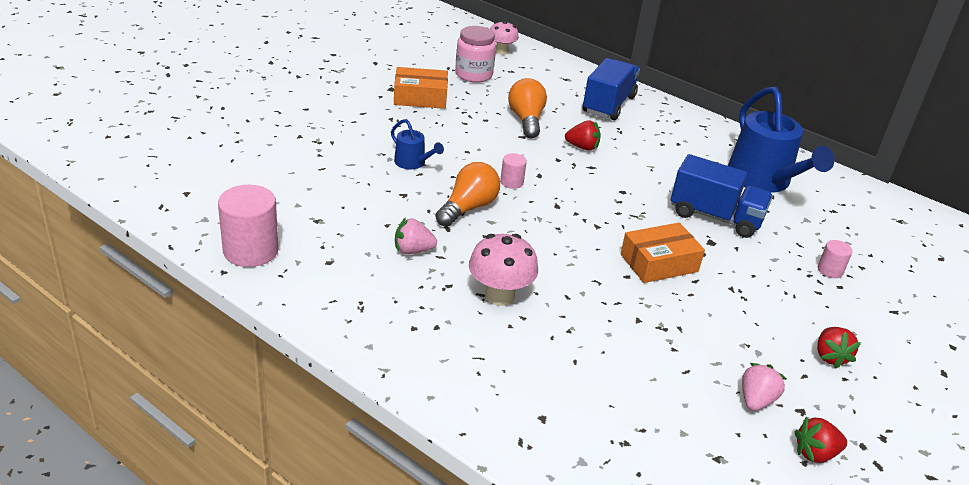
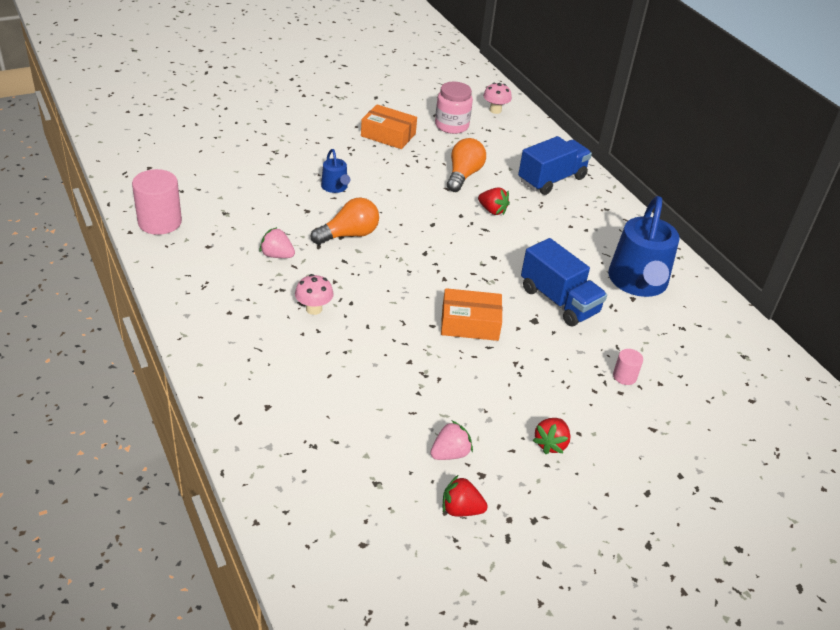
camera: 25 degrees right, 5 degrees up
pink mushroom [469,234,538,306] -> pink mushroom [295,274,334,315], size x0.66
pink cylinder [500,153,527,189] -> none

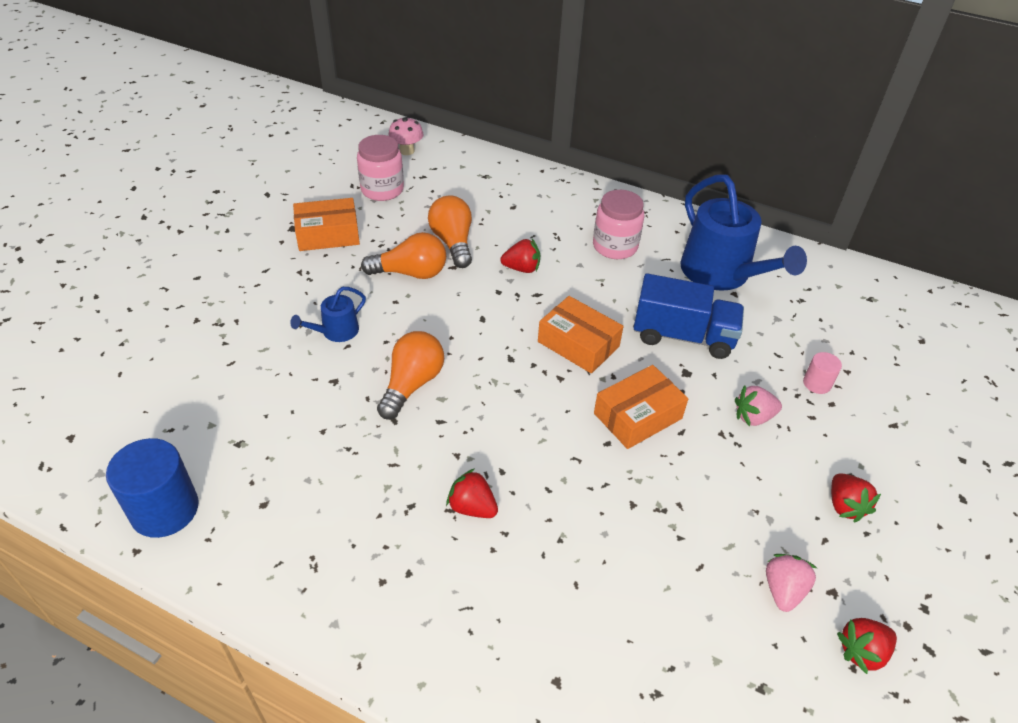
camera: 35 degrees left, 5 degrees up
pink cylinder [132,169,182,235] -> blue cylinder [106,438,199,538]
pink strawberry [259,227,295,258] -> pink strawberry moved to [735,385,782,426]
pink mushroom [295,274,334,315] -> red strawberry [446,468,498,518]
blue watering can [321,149,350,193] -> blue watering can turned 105 degrees clockwise [290,287,366,342]
blue truck [518,136,592,195] -> none
none -> orange light bulb [361,232,446,279]
none -> orange box [538,296,624,373]
none -> pink jar [593,190,644,259]

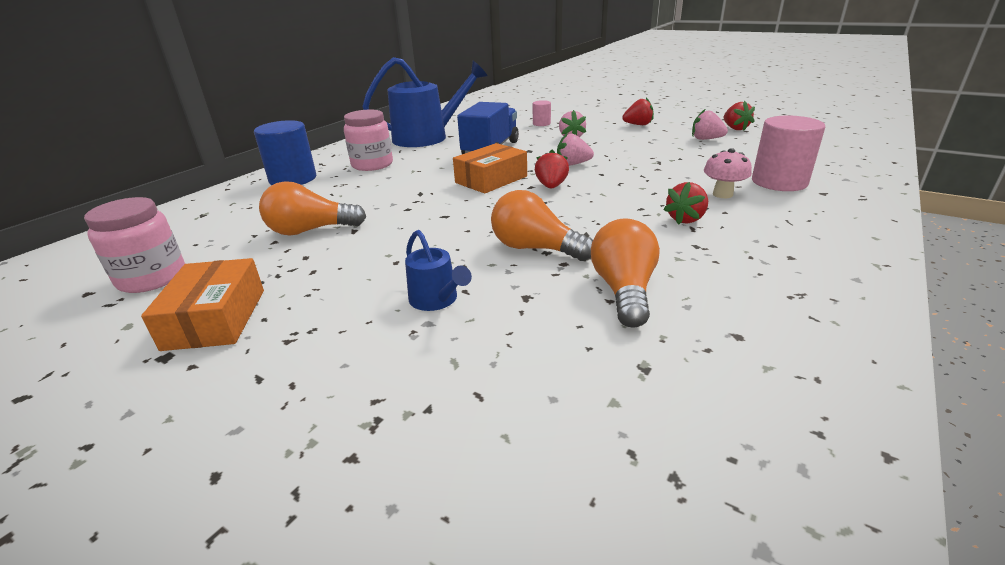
camera: 80 degrees left, 15 degrees down
blue cylinder [106,438,199,538] -> blue cylinder moved to [254,120,316,185]
orange light bulb [361,232,446,279] -> orange light bulb moved to [591,218,660,328]
pink mushroom [388,116,424,155] -> pink mushroom moved to [704,148,752,198]
red strawberry [500,239,540,273] -> red strawberry moved to [535,150,569,188]
orange box [594,365,688,449] -> pink strawberry [557,133,594,166]
none -> pink cylinder [752,115,825,191]

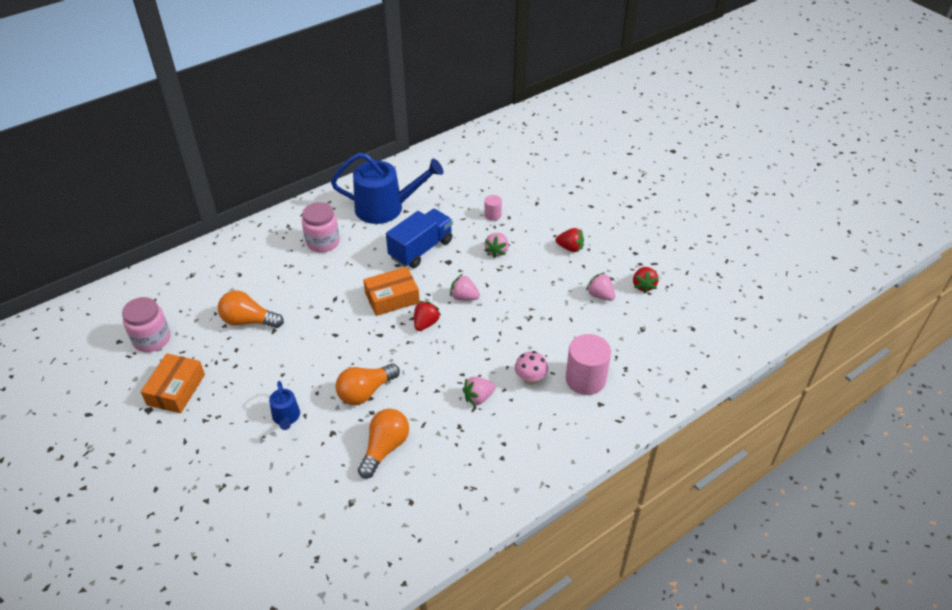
camera: 20 degrees right, 15 degrees up
blue cylinder [254,120,316,185] -> none
orange light bulb [491,190,593,261] -> orange light bulb turned 90 degrees counterclockwise [335,363,400,405]
red strawberry [664,182,708,225] -> pink strawberry [463,377,496,406]

